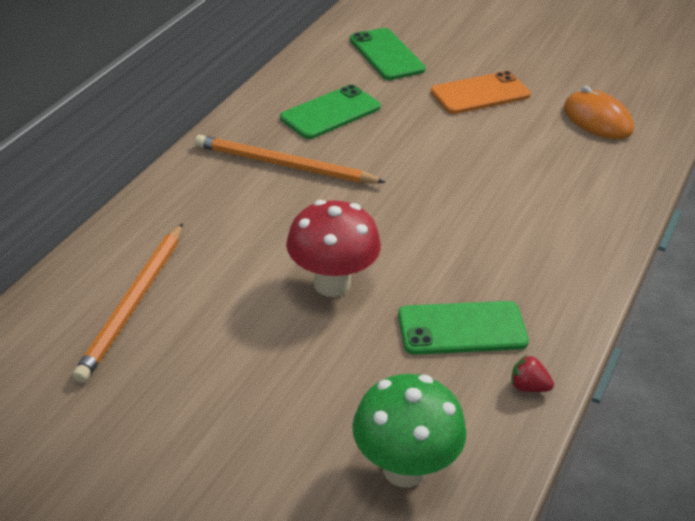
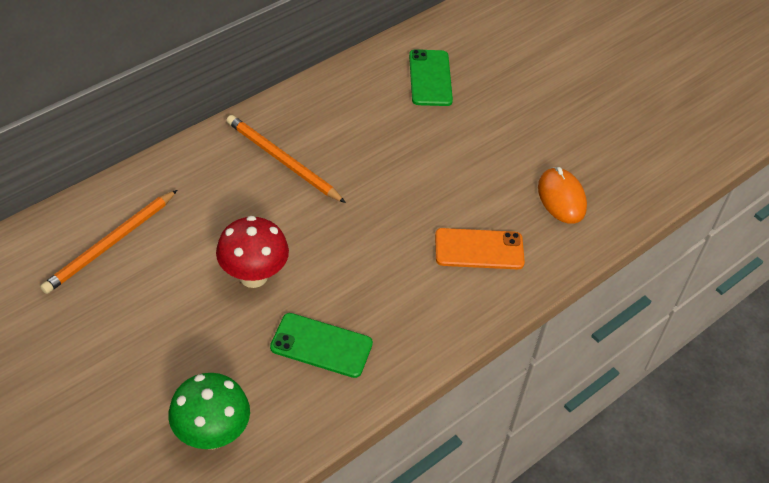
camera: 20 degrees right, 10 degrees up
green phone [280,85,381,139] -> none
orange phone [431,71,531,114] -> orange phone moved to [435,228,525,269]
red strawberry [511,355,554,392] -> none

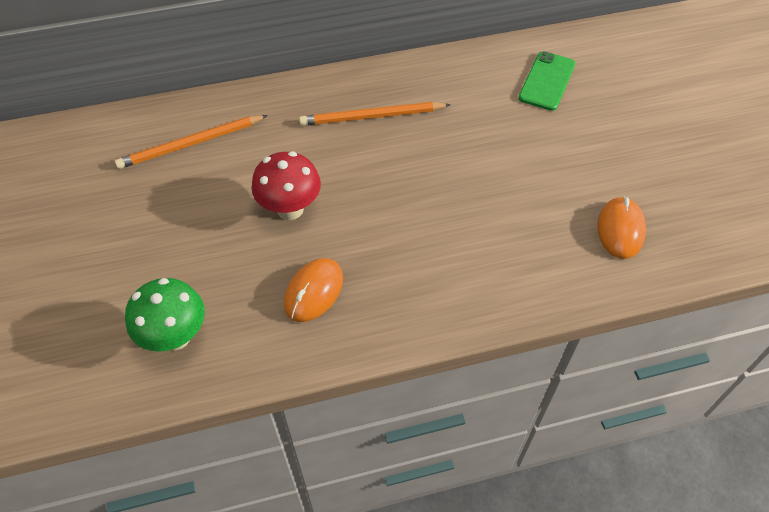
camera: 30 degrees right, 5 degrees up
orange pencil [226,115,346,203] -> orange pencil turned 75 degrees counterclockwise [299,102,451,126]
green phone [270,313,373,378] -> orange mouse [284,258,343,322]
orange phone [435,228,525,269] -> none

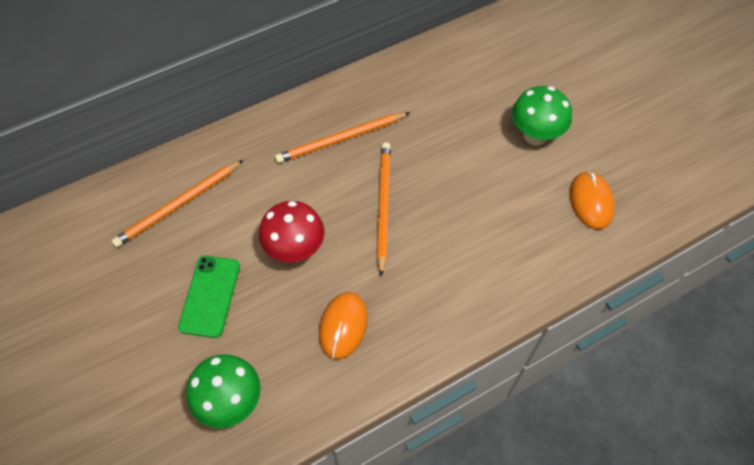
camera: 15 degrees left, 5 degrees up
green phone [519,51,575,111] -> green phone moved to [178,255,240,338]
none -> orange pencil [377,142,391,277]
none -> green mushroom [512,86,572,145]

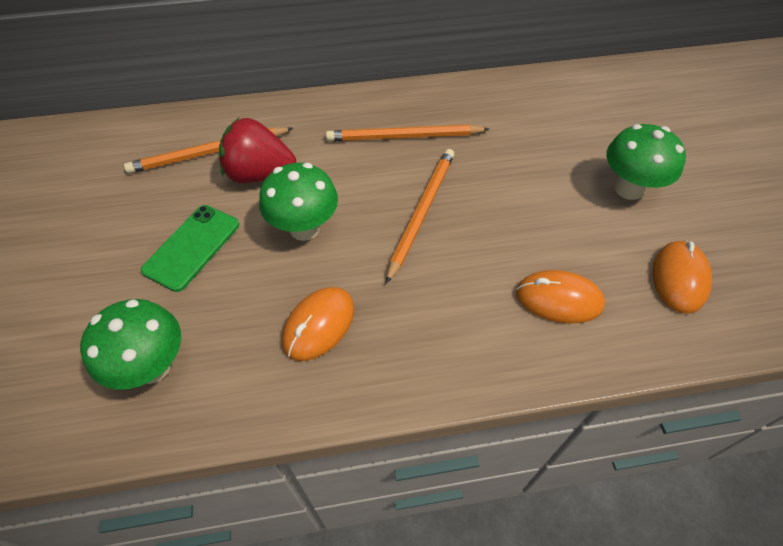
camera: 20 degrees right, 5 degrees down
red mushroom [259,201,324,262] -> green mushroom [259,163,338,241]
none -> red strawberry [219,118,296,183]
none -> orange mouse [516,270,605,324]

